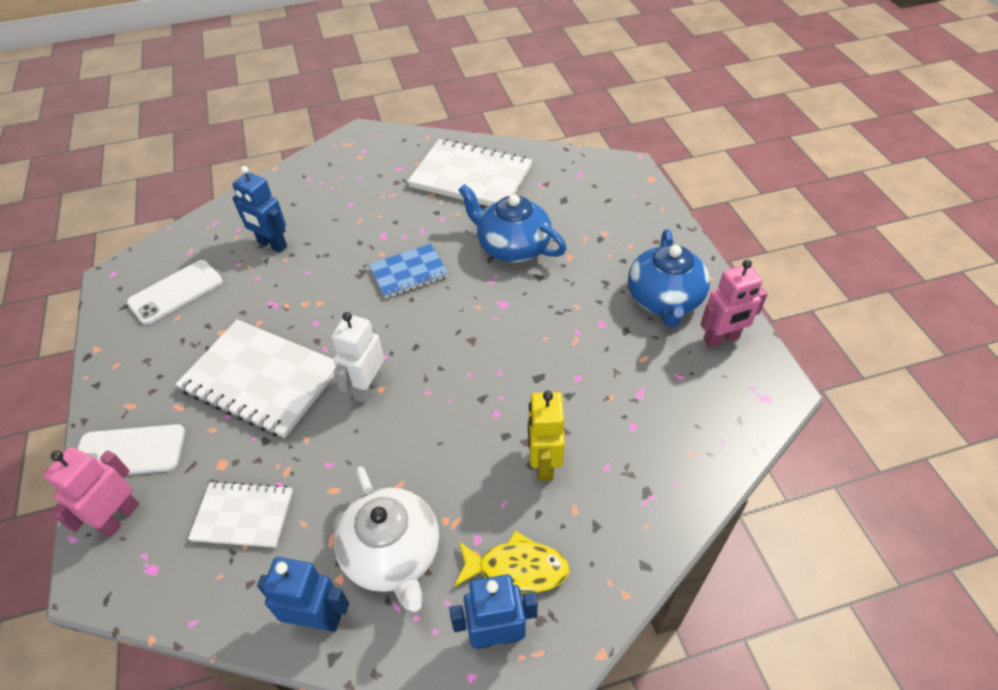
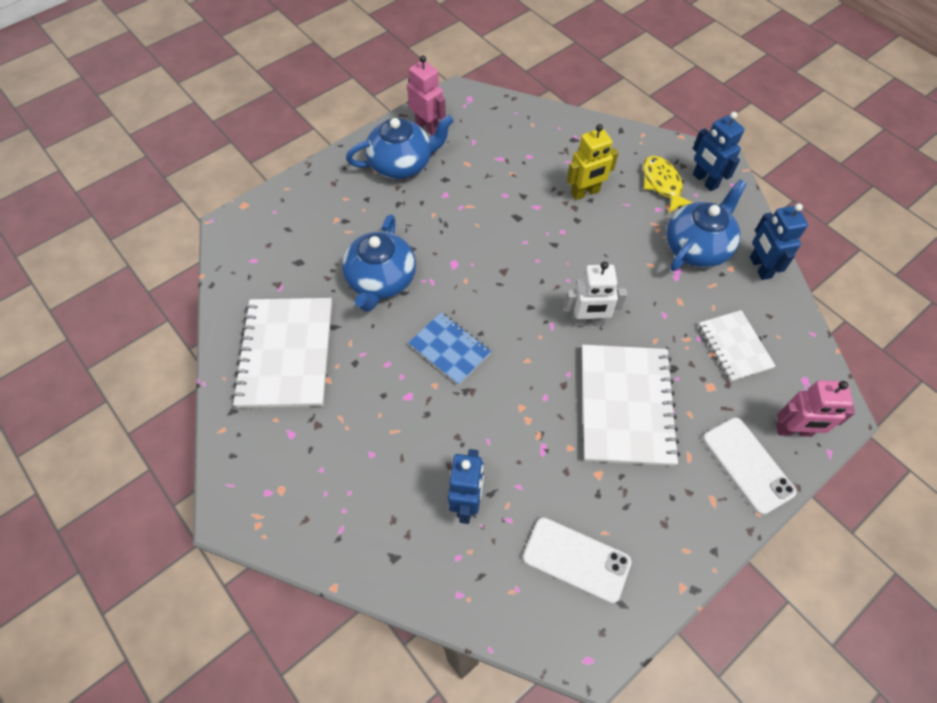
camera: 115 degrees left, 10 degrees up
white teapot [334,466,439,612] -> blue teapot [666,180,747,271]

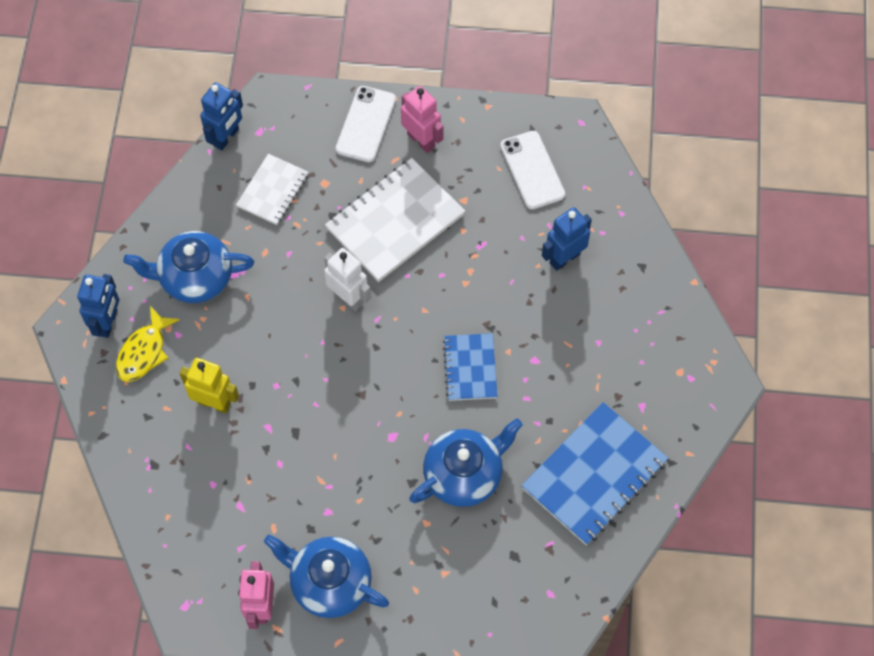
camera: 135 degrees left, 5 degrees up
white notebook [232,298,332,408] -> blue notebook [521,402,668,545]
blue robot [750,203,808,280] -> blue robot moved to [200,82,243,150]
pink robot [776,380,855,437] -> pink robot moved to [401,86,444,153]

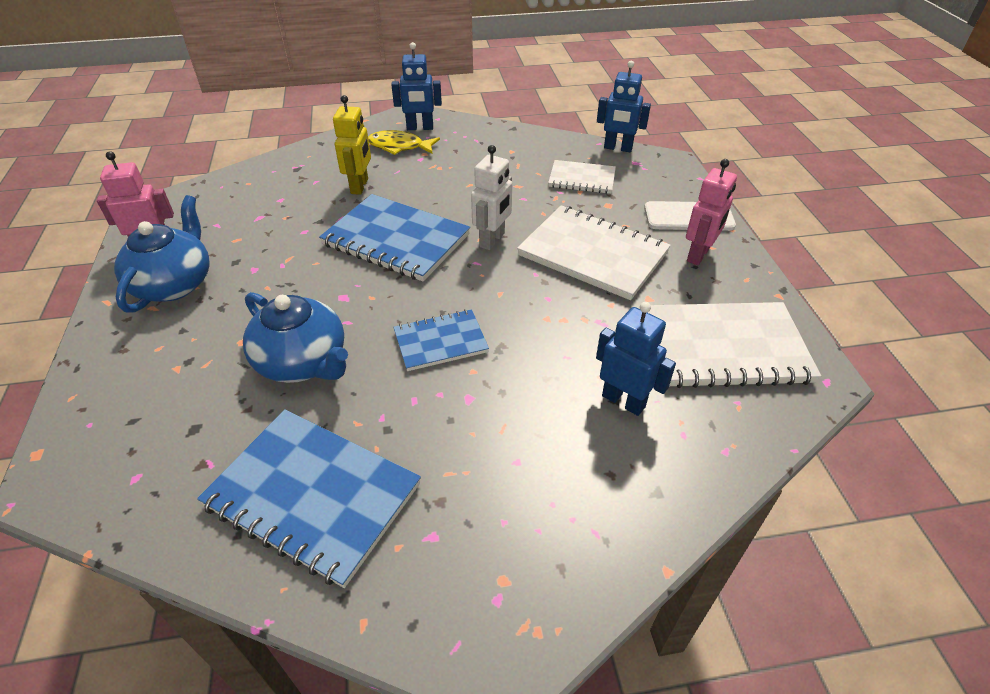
camera: 75 degrees right, 20 degrees down
blue teapot [123,231,254,303] -> none
white phone [500,131,565,209] -> white notebook [647,302,821,388]
none -> blue notebook [319,194,470,281]

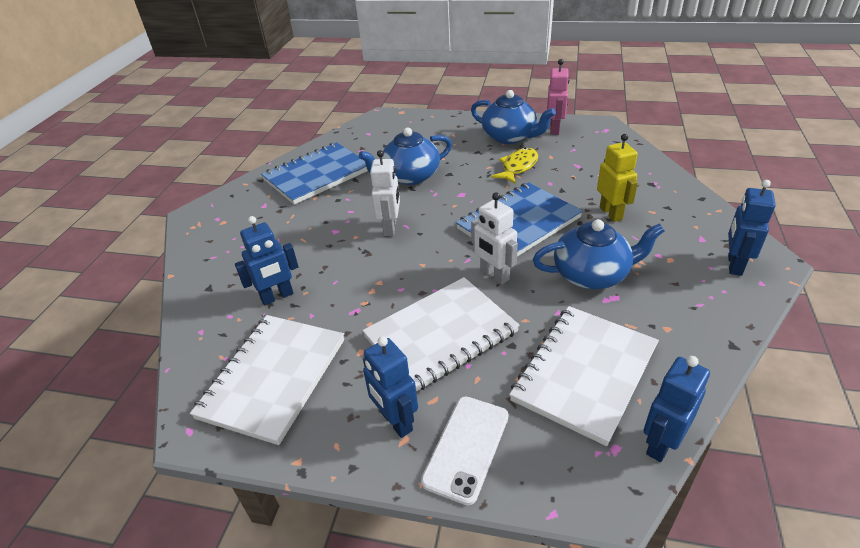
camera: 115 degrees right, 5 degrees down
yellow robot [333,95,371,195] -> yellow robot turned 135 degrees counterclockwise [597,134,638,222]
yellow fish [368,130,440,155] -> yellow fish moved to [491,148,538,184]
blue notebook [393,309,489,371] -> white robot [370,150,400,236]
white notebook [548,160,616,194] -> white notebook [509,306,659,446], size x1.74
pink robot [686,159,737,265] -> blue robot [363,336,418,438]
none -> blue teapot [533,219,664,289]

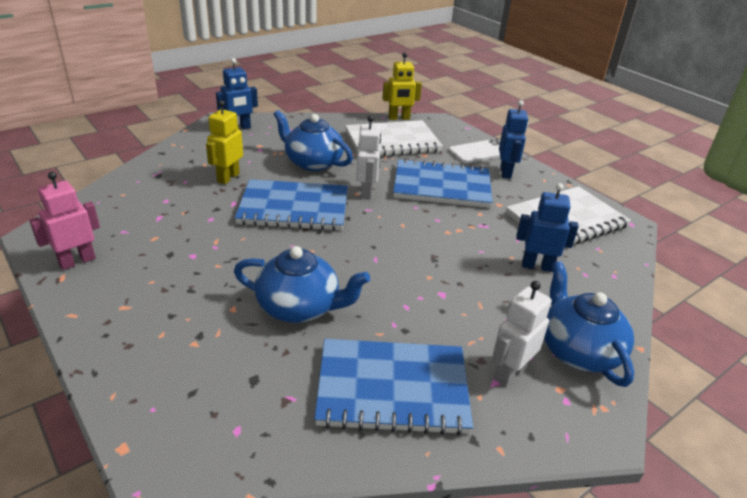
camera: 145 degrees left, 5 degrees down
white notebook [363,277,520,392] -> blue notebook [393,158,493,208]
white robot [370,150,400,236] -> white robot moved to [492,281,552,387]
blue teapot [471,90,556,144] -> blue teapot moved to [544,261,634,387]
yellow fish [491,148,538,184] -> none
blue robot [643,356,710,462] -> yellow robot [382,52,422,120]

